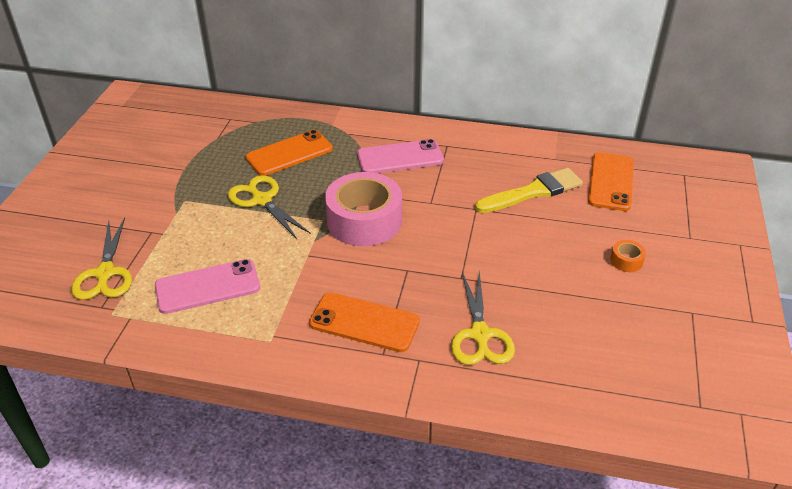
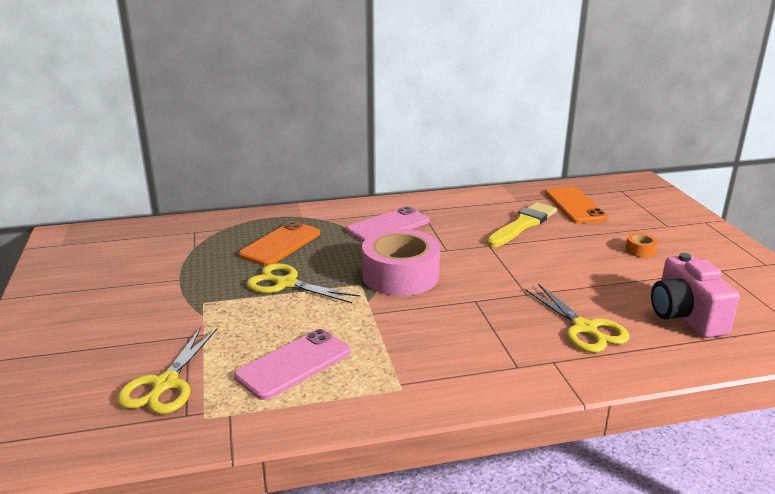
camera: 25 degrees left, 15 degrees down
yellow scissors [71,217,132,300] -> yellow scissors turned 45 degrees clockwise [117,328,217,414]
orange phone [309,292,420,352] -> none
none -> pink camera [651,253,740,338]

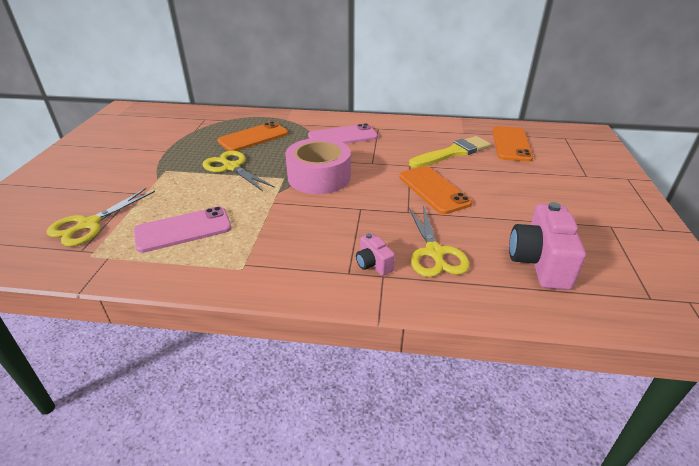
camera: 20 degrees right, 10 degrees up
orange tape [626,233,658,258] -> none
none -> pink camera [356,233,395,276]
none -> orange phone [399,166,472,214]

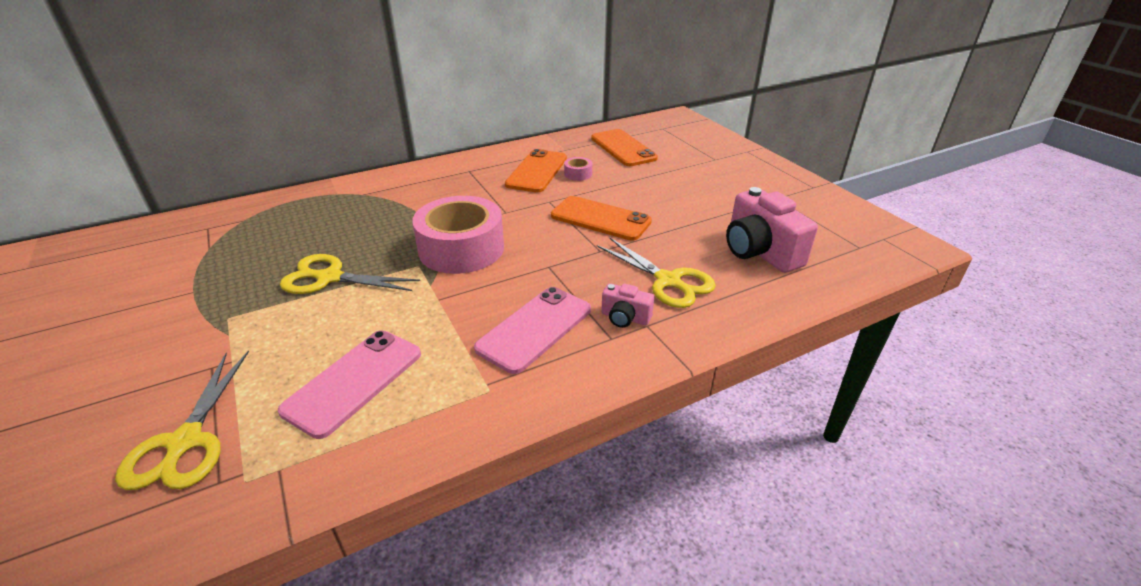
camera: 35 degrees left, 0 degrees up
orange phone [218,121,288,151] -> orange phone moved to [505,149,567,192]
pink phone [308,123,378,144] -> pink phone moved to [474,287,591,374]
yellow brush [409,136,491,168] -> pink tape [564,157,592,181]

